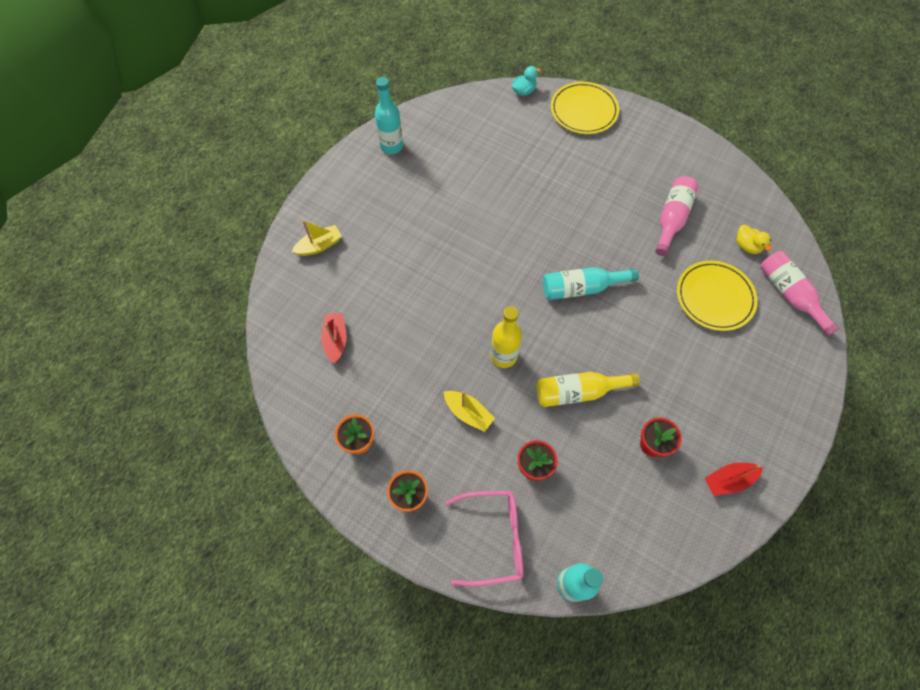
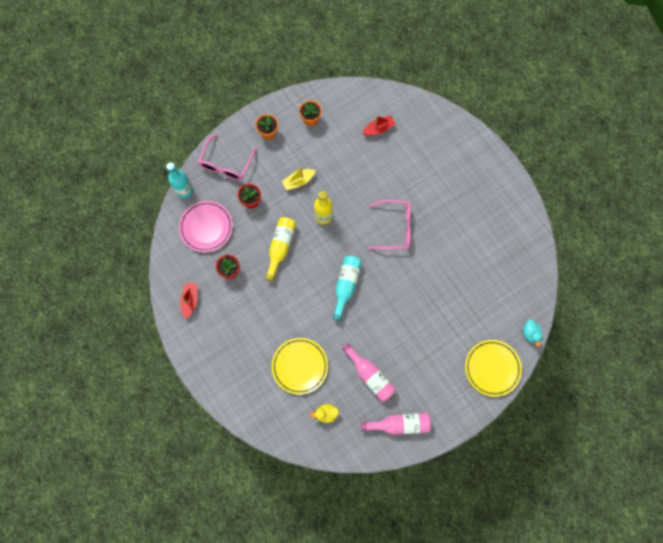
camera: 115 degrees right, 10 degrees up
yellow boat [292,220,342,256] -> none
red boat [321,313,347,364] -> red boat turned 45 degrees counterclockwise [362,115,395,136]
turquoise bottle [375,77,403,154] -> none
pink bottle [760,251,839,336] -> pink bottle moved to [361,413,431,435]
none -> pink plate [179,201,233,253]
none -> pink glasses [369,200,411,249]

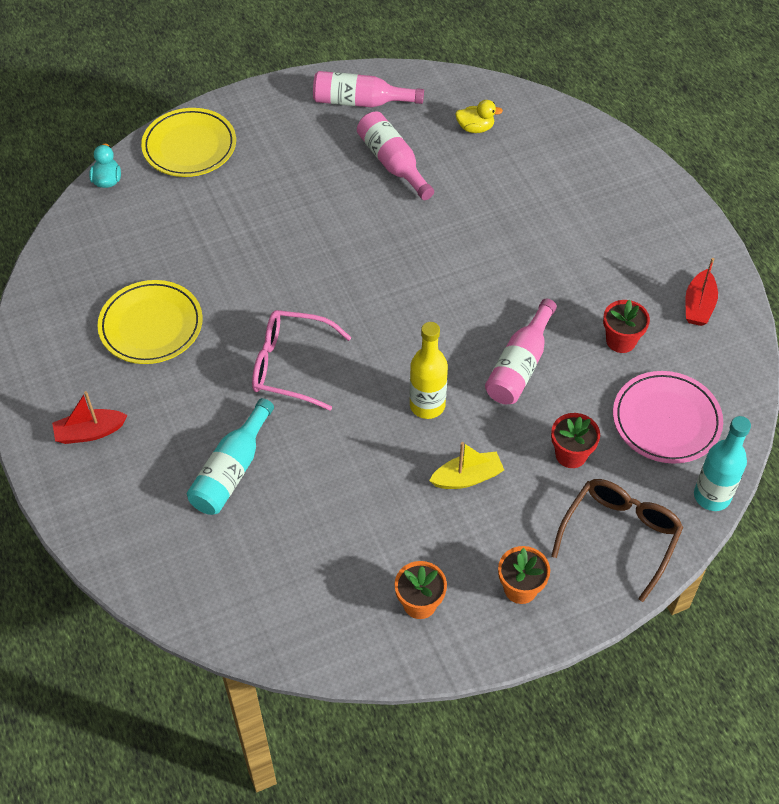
camera: 170 degrees left, 20 degrees down
pink glasses [198,134,256,180] -> brown glasses [551,479,683,602]
yellow bottle [265,217,296,281] -> pink bottle [485,299,557,404]
yellow plate [272,338,328,395] -> yellow plate moved to [97,280,203,364]
turquoise bottle [332,256,362,321] -> turquoise bottle moved to [187,398,274,515]
red boat [362,115,395,136] -> red boat moved to [52,391,127,444]

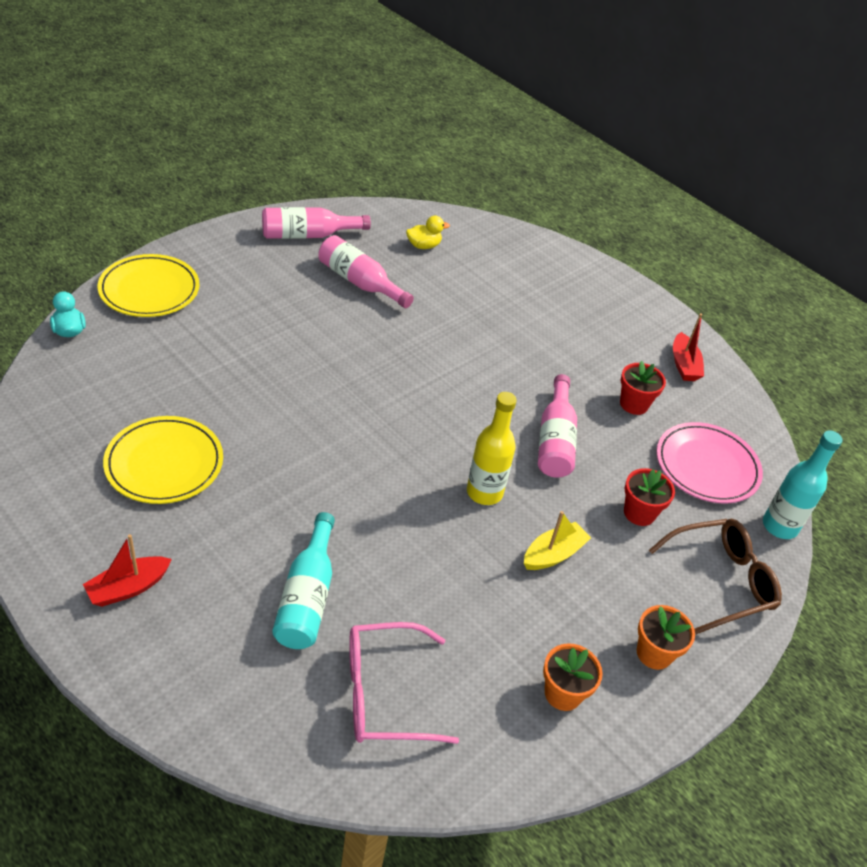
camera: 25 degrees left, 10 degrees down
pink glasses [252,310,351,411] -> pink glasses moved to [349,622,459,744]
brown glasses [551,479,683,602] -> brown glasses turned 60 degrees clockwise [649,519,782,634]

